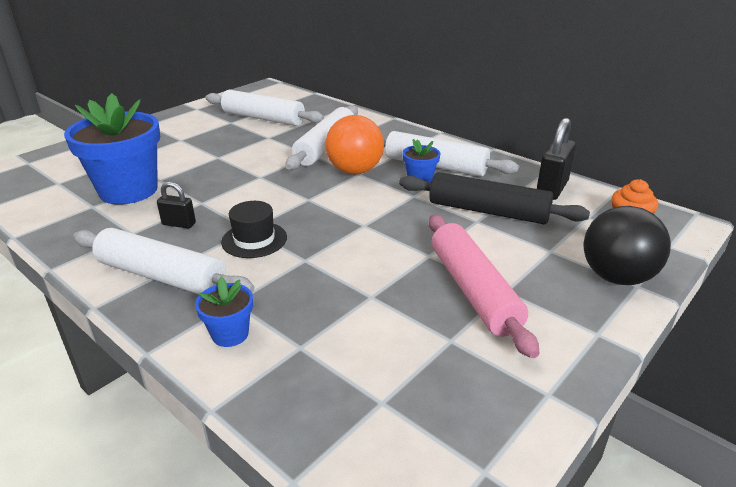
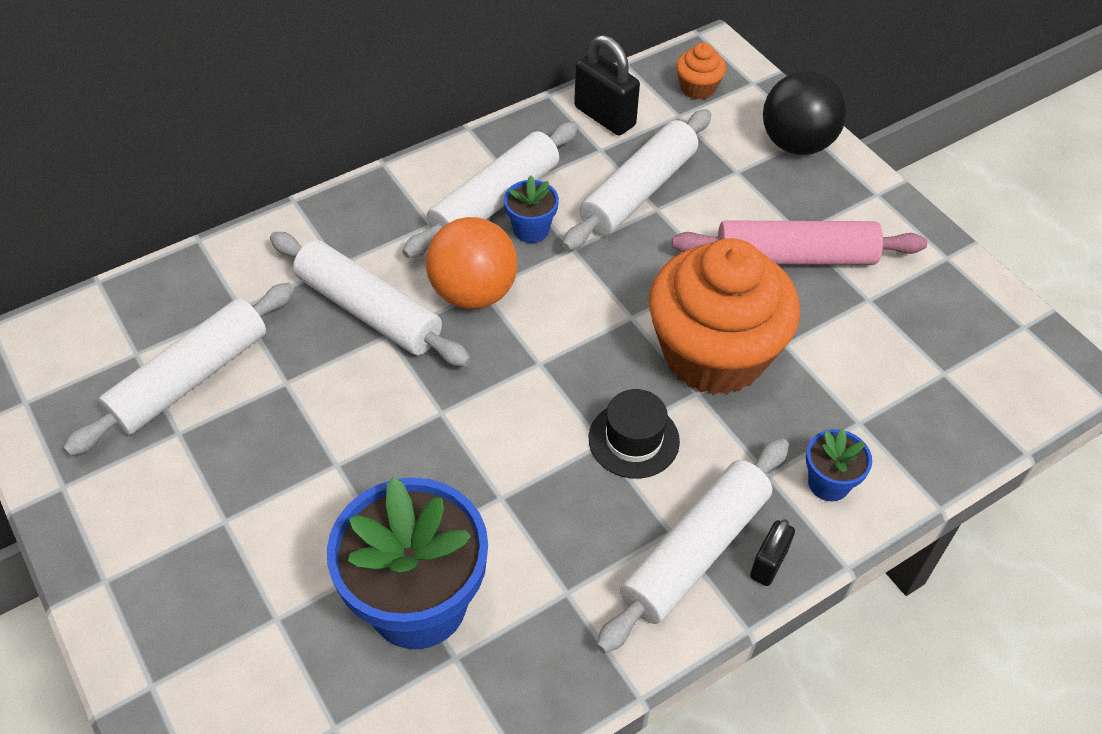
camera: 75 degrees left, 20 degrees up
black padlock [157,182,196,229] -> black padlock moved to [750,519,795,586]
black rolling pin [399,172,590,224] -> white rolling pin [562,109,711,251]
none -> orange cupcake [649,238,800,395]

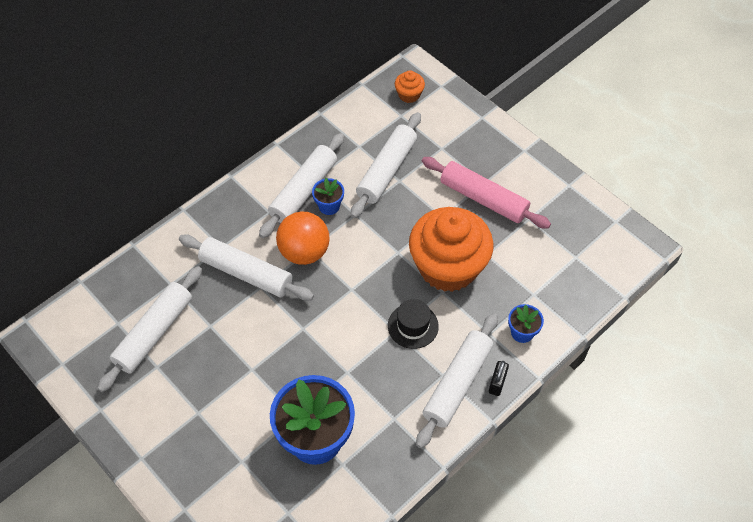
camera: 10 degrees left, 5 degrees up
black padlock [574,35,640,135] -> none
pink rolling pin [672,221,927,265] -> pink rolling pin turned 45 degrees clockwise [422,157,551,229]
black ball [763,71,847,155] -> none

